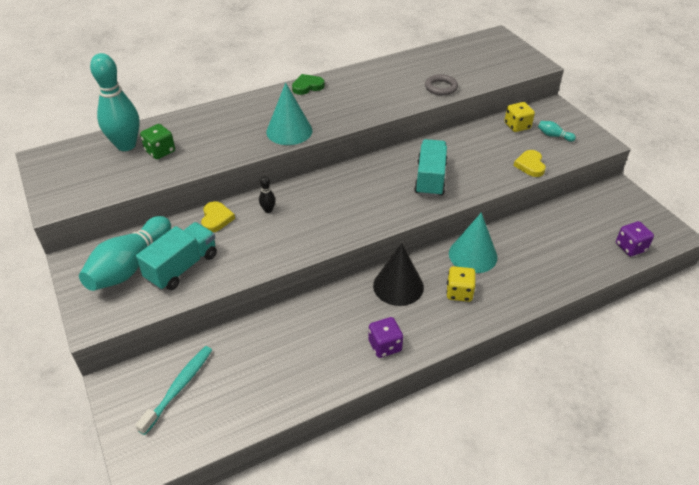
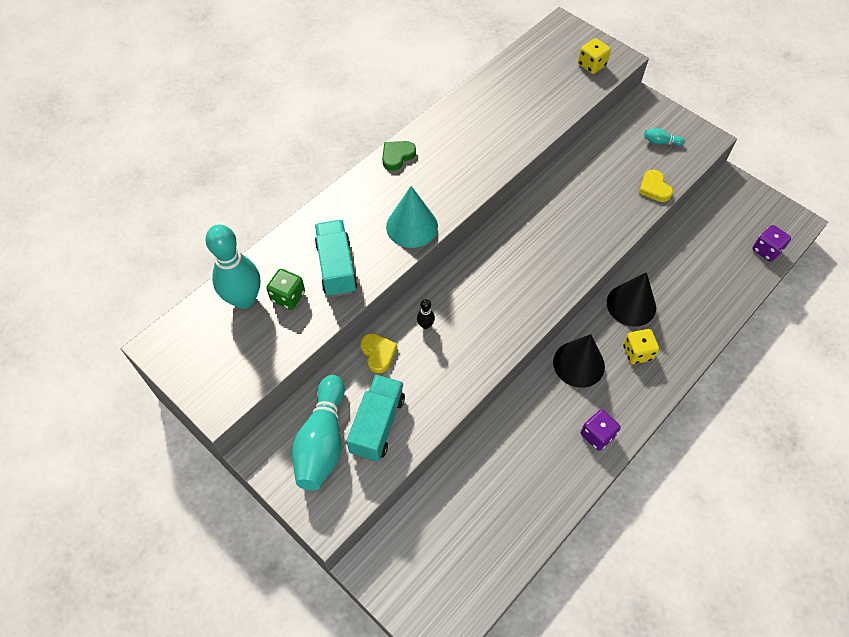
camera: 20 degrees left, 15 degrees up
turquoise toothbrush [135,346,212,435] -> none
turquoise truck [414,139,447,197] -> turquoise truck moved to [315,220,358,297]
grey ring [425,74,458,96] -> none
turquoise cone [449,212,497,273] -> black cone [607,272,656,327]
yellow dice [504,102,535,132] -> yellow dice moved to [578,38,611,74]

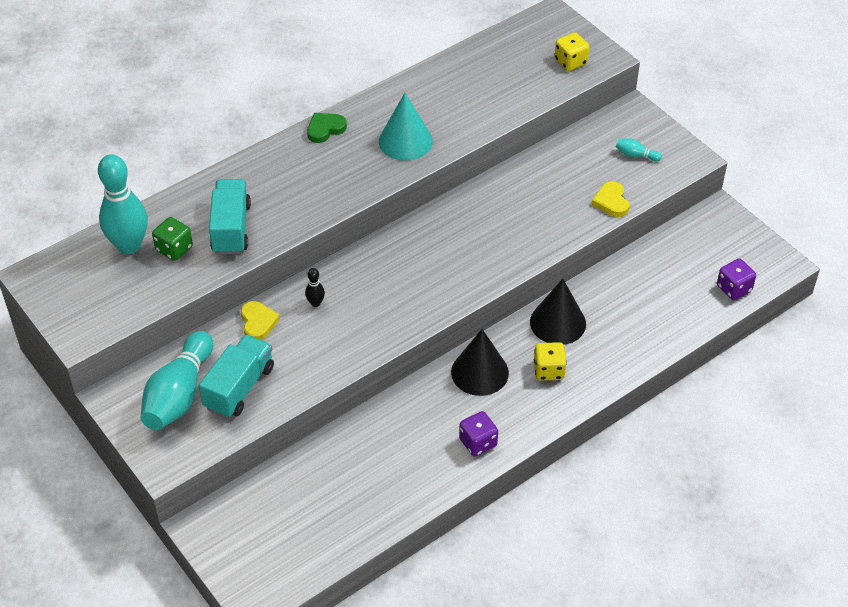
camera: 10 degrees right, 10 degrees down
turquoise cone [386,186,438,248] -> turquoise cone moved to [379,93,433,161]

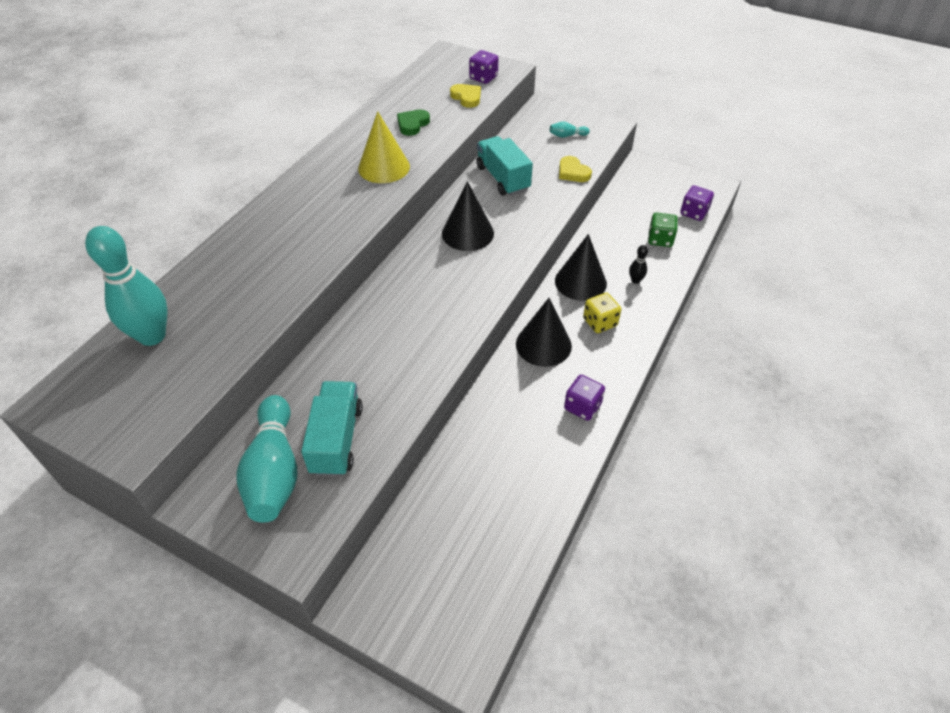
camera: 25 degrees left, 0 degrees up
green dice [152,217,193,261] -> green dice moved to [648,213,678,247]
turquoise truck [209,179,251,254] -> turquoise truck moved to [476,136,533,196]
yellow heart [241,301,280,340] -> yellow heart moved to [450,84,481,108]
black bowling pin [305,268,325,307] -> black bowling pin moved to [629,245,648,284]
green heart [307,113,347,143] -> green heart moved to [397,110,430,136]
turquoise cone [379,93,433,161] -> yellow cone [358,111,410,183]
yellow dice [555,32,589,71] -> purple dice [469,50,498,84]
none -> black cone [442,181,494,251]

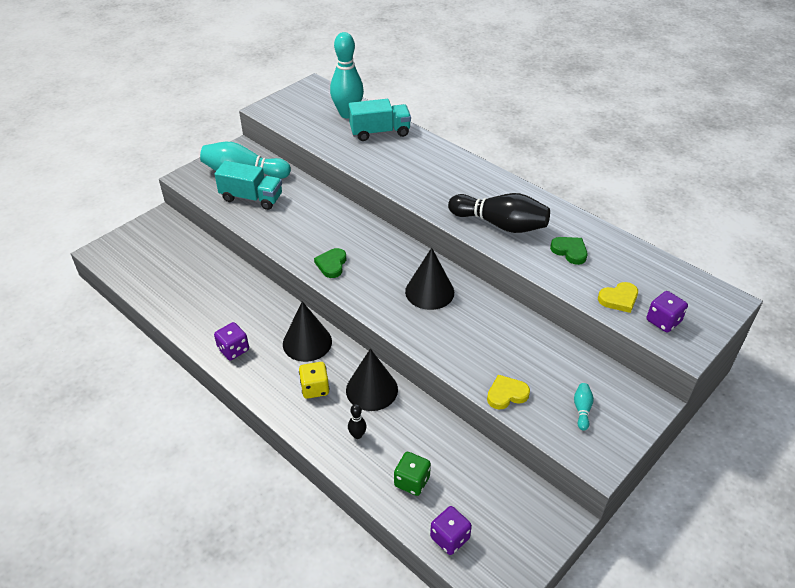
camera: 105 degrees right, 5 degrees down
yellow cone [358,111,410,183] -> black bowling pin [448,193,550,233]
turquoise truck [476,136,533,196] -> turquoise truck moved to [349,99,411,141]
none -> green heart [314,248,346,278]

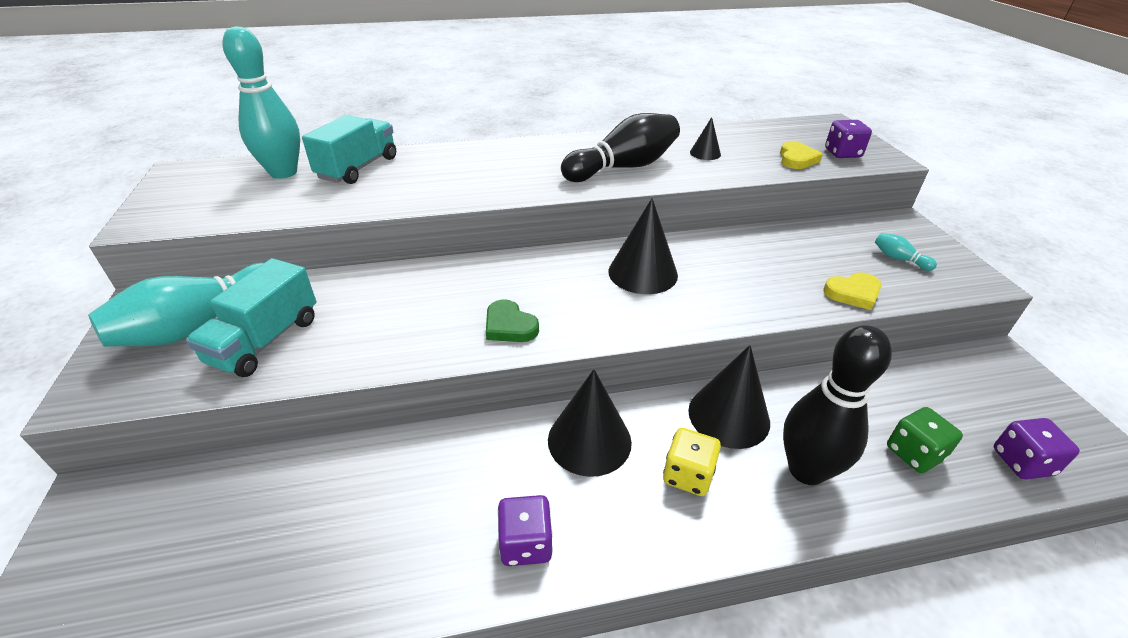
camera: 55 degrees left, 5 degrees down
turquoise truck [215,161,282,210] -> turquoise truck turned 150 degrees clockwise [186,258,316,377]
black bowling pin [348,404,367,439] -> black bowling pin [783,325,892,485], size x2.40
yellow heart [487,375,530,410] -> yellow heart turned 120 degrees counterclockwise [824,272,882,310]
green heart [550,237,587,265] -> black cone [690,117,721,160]

